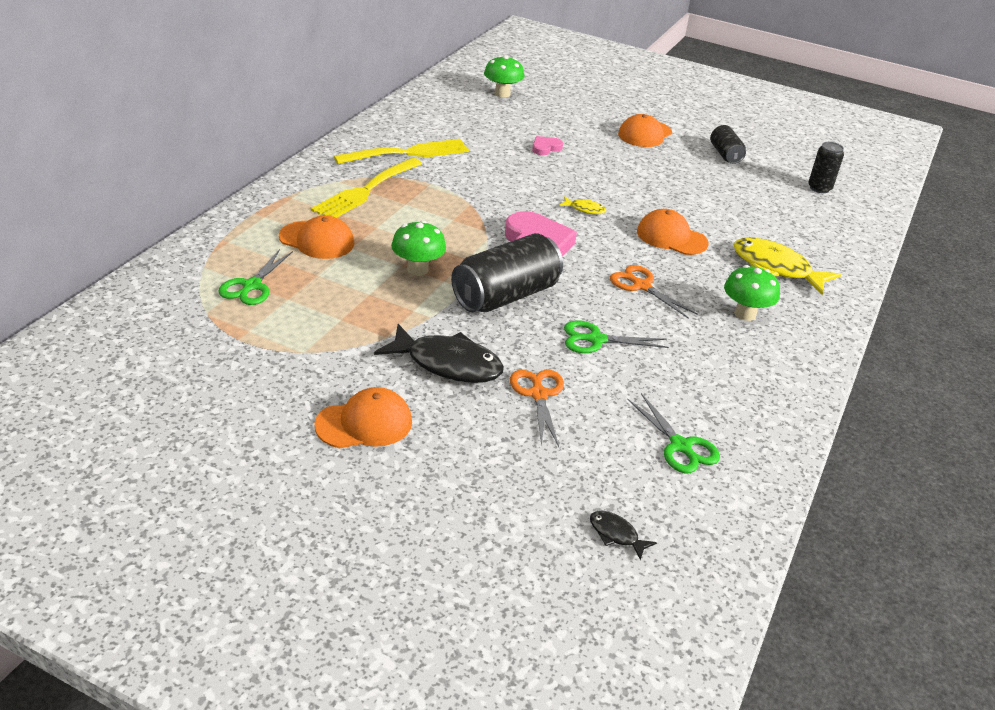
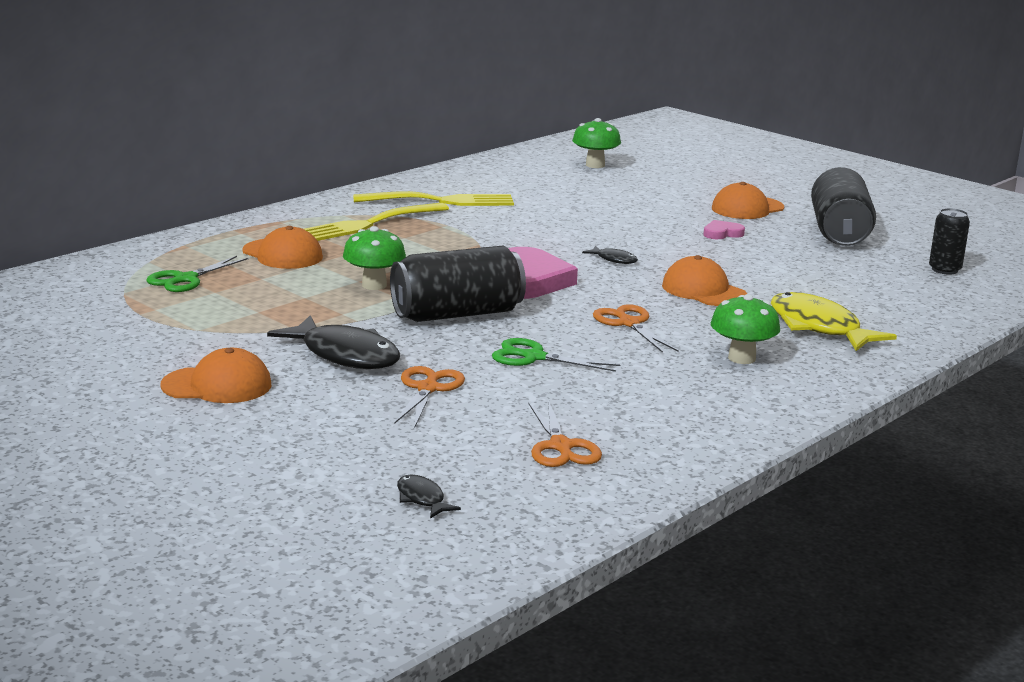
camera: 20 degrees right, 15 degrees down
pink heart [532,136,563,155] -> pink heart moved to [703,220,745,239]
yellow fish [559,196,606,214] -> black fish [582,246,638,264]
green scissors [627,393,720,473] -> orange scissors [529,400,602,467]
black can [710,125,746,164] -> black can [811,167,876,246], size x1.84

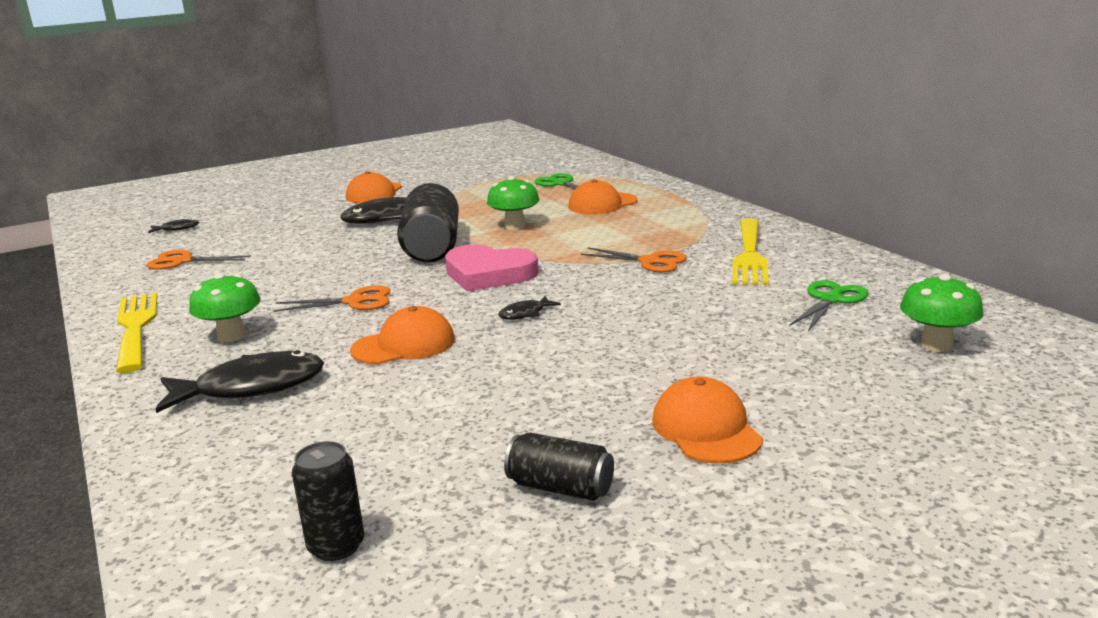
camera: 110 degrees right, 0 degrees up
yellow fork [304,203,449,241] -> yellow fork moved to [116,292,158,373]
orange scissors [394,366,465,426] -> orange scissors moved to [581,247,687,272]
green scissors [492,338,620,372] -> green scissors moved to [790,280,869,331]
pink heart [703,220,745,239] -> none
yellow fish [771,292,897,351] -> black fish [156,350,324,413]
black can [811,167,876,246] -> black can [504,433,614,501], size x0.54

